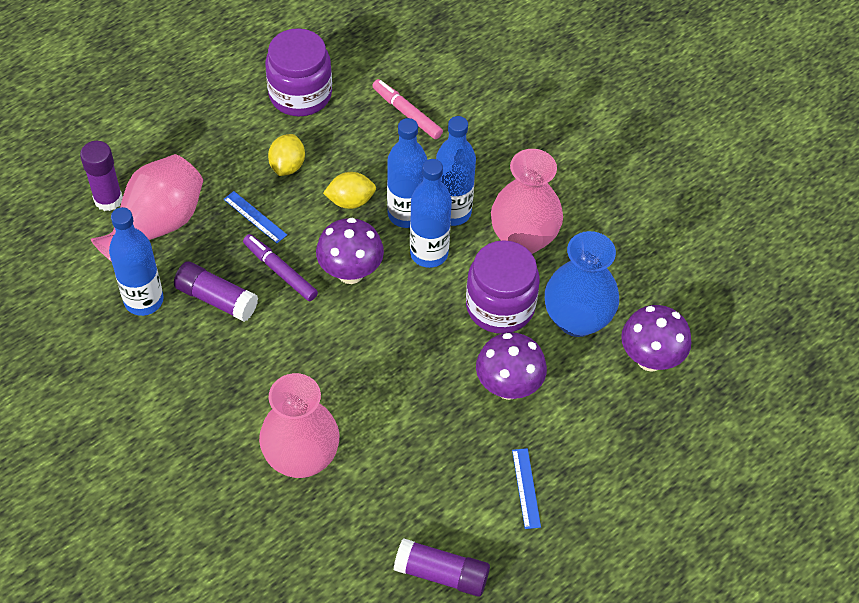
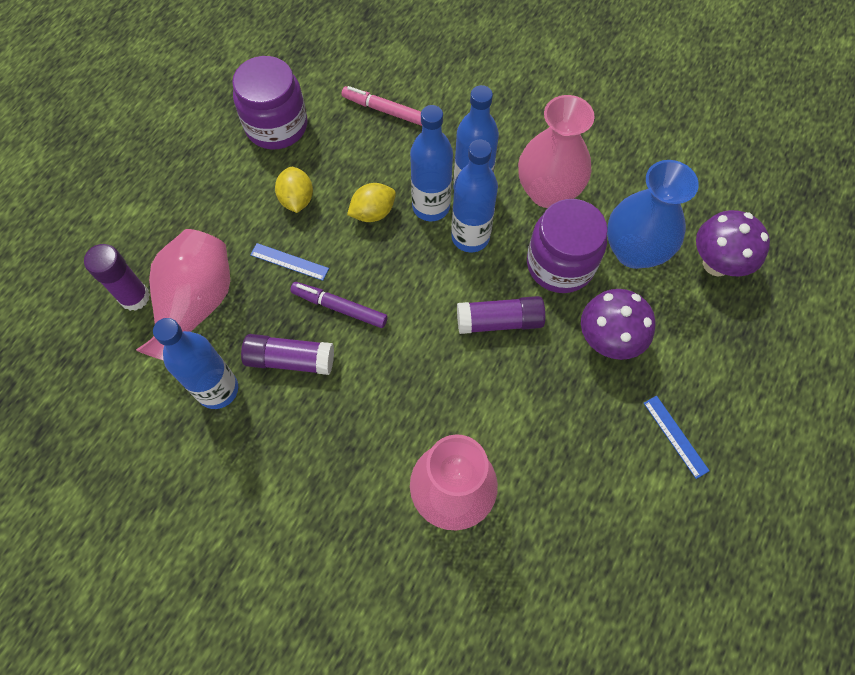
camera: 20 degrees left, 10 degrees up
purple mushroom [316,218,384,284] -> none
purple glue stick [394,538,490,597] -> purple glue stick moved to [457,296,546,334]

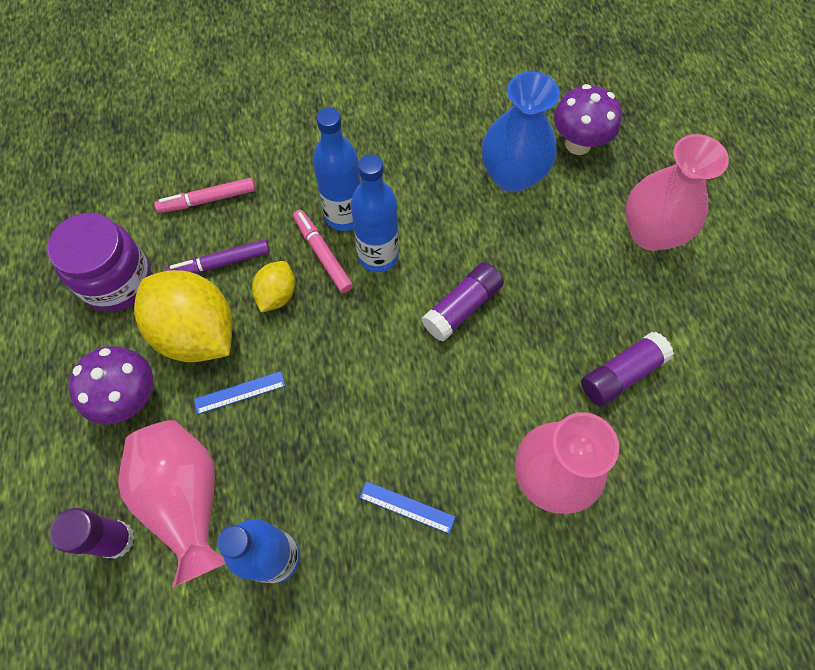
camera: 40 degrees left, 0 degrees up
purple glue stick [241,334,334,375] -> purple glue stick moved to [581,332,674,407]
yellow lemon [275,167,313,213] -> yellow lemon [134,270,233,362], size x1.98
purple marker [290,282,388,328] -> purple marker moved to [165,240,270,274]
blue bottle [410,105,453,221] -> pink marker [293,210,353,293]
pink vase [518,95,595,208] -> pink vase moved to [625,134,729,251]
purple jar [527,199,607,293] -> none
purple mushroom [581,289,655,360] -> purple mushroom moved to [69,346,153,425]
blue ruler [644,396,709,479] -> blue ruler moved to [359,481,455,534]

